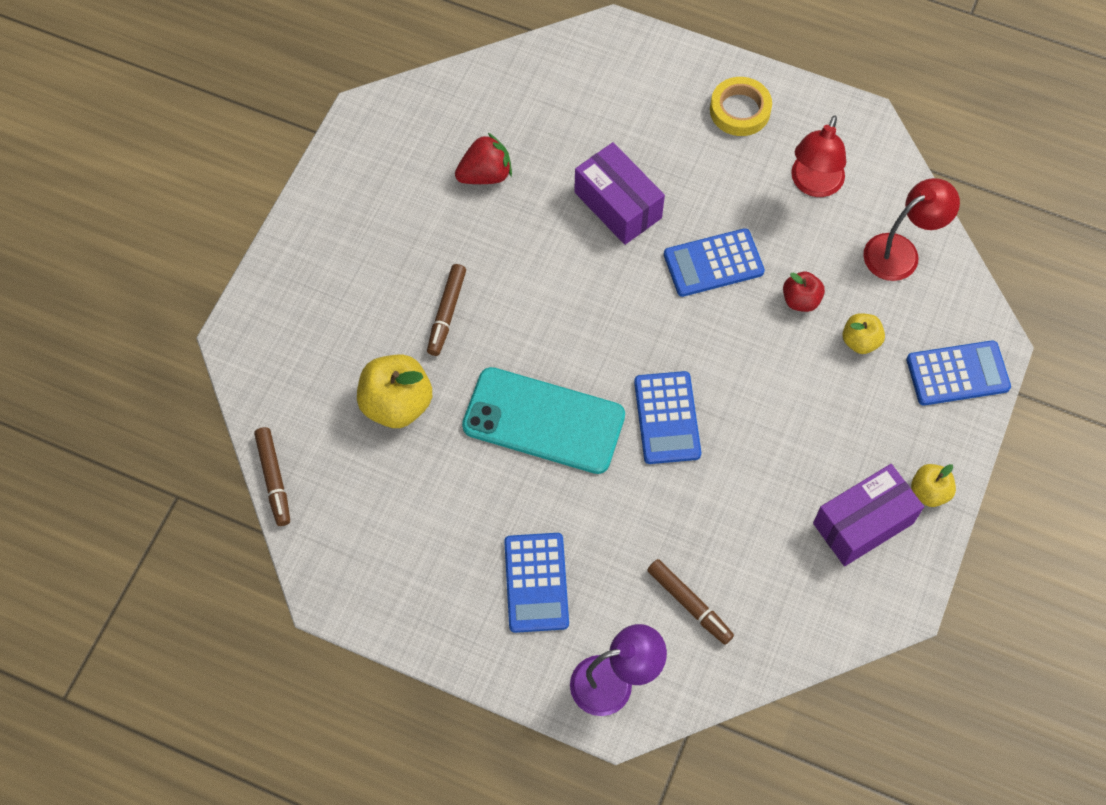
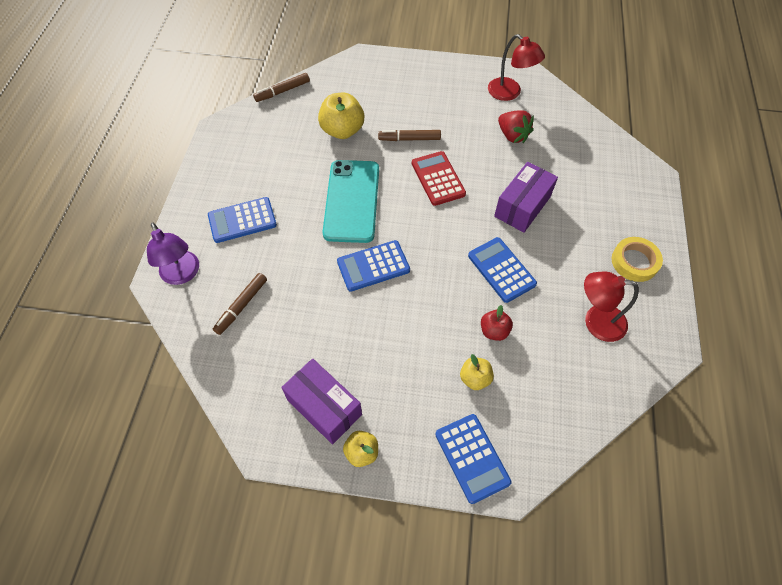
camera: 75 degrees right, 5 degrees down
red lamp [863,178,960,281] -> red lamp moved to [488,34,545,101]
none -> red calculator [412,151,466,206]

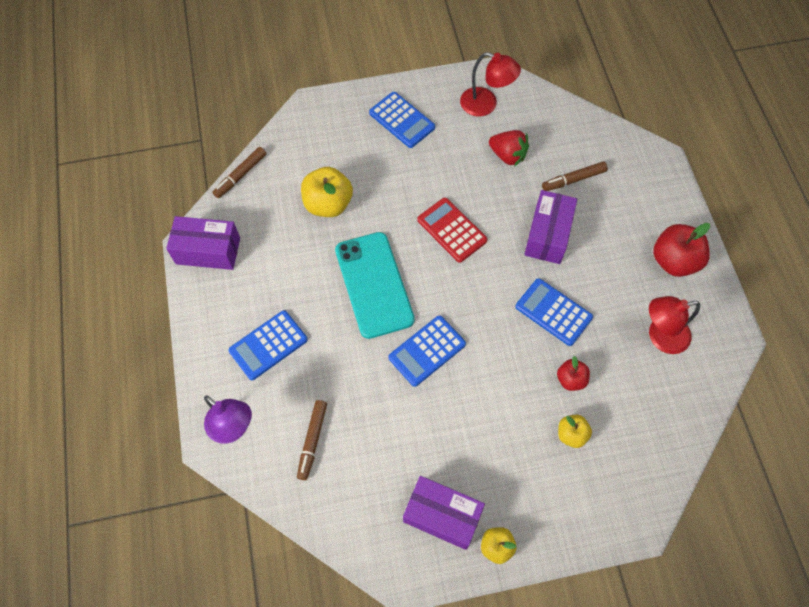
camera: 20 degrees left, 5 degrees up
brown marker [378,130,441,141] -> brown marker moved to [542,161,608,191]
blue calculator [435,414,512,504] -> blue calculator moved to [369,92,435,148]
yellow tape [612,237,663,282] -> red apple [653,223,710,277]
none -> purple box [166,216,240,270]

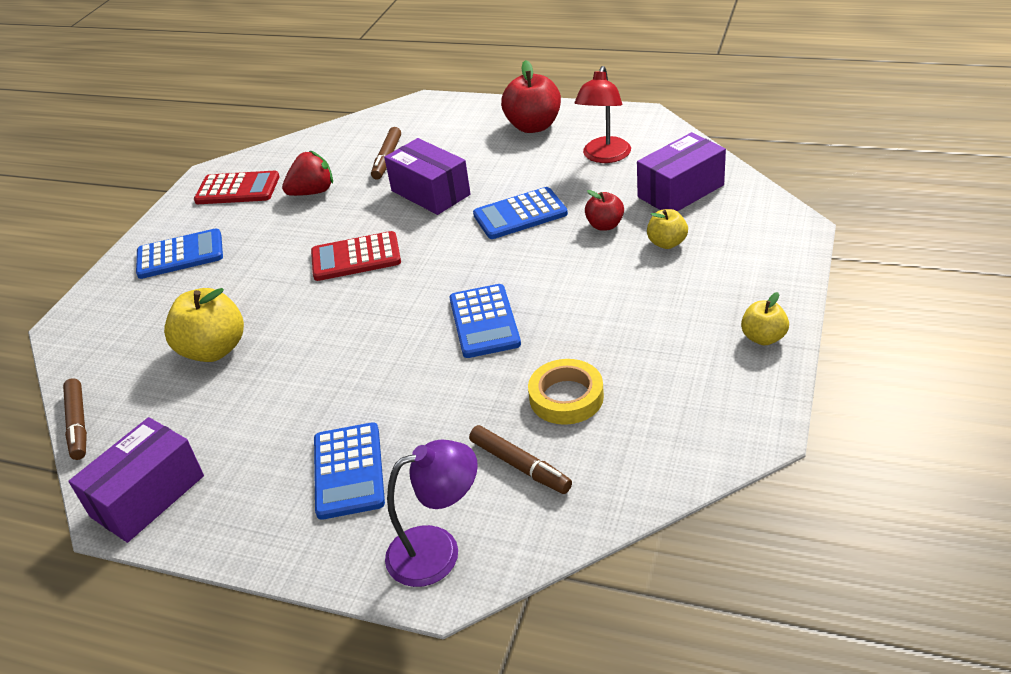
camera: 55 degrees left, 25 degrees down
turquoise phone [335,232,415,339] -> none
purple box [403,476,485,550] -> purple box moved to [637,132,726,211]
red lamp [460,52,521,117] -> red calculator [194,171,280,204]
none -> yellow tape [528,359,604,425]

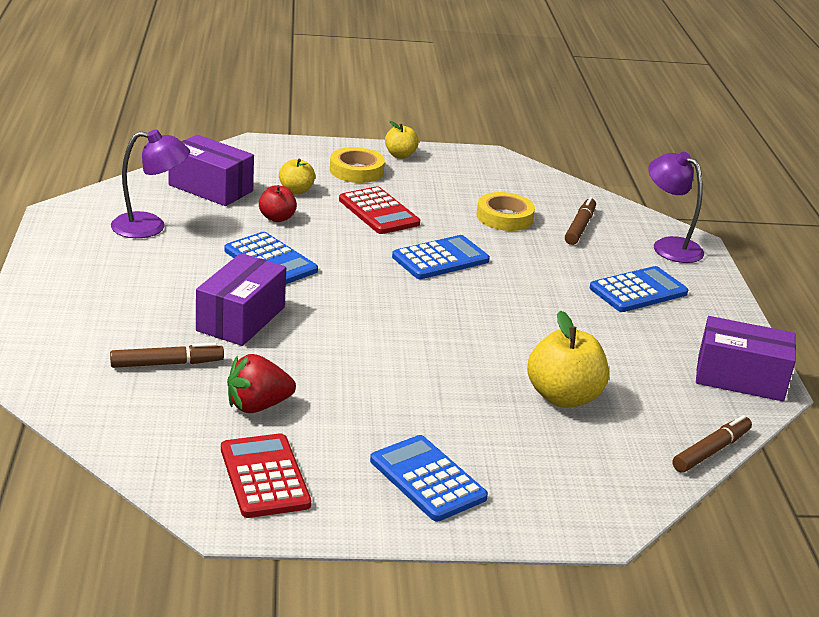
camera: 120 degrees left, 10 degrees down
red strawberry [282,150,333,196] -> red strawberry turned 60 degrees counterclockwise [227,354,296,413]
red calculator [311,231,401,281] -> red calculator moved to [339,186,420,234]
red apple [501,60,561,133] -> none
red lamp [574,66,631,163] -> purple lamp [111,129,190,238]
none -> yellow tape [330,147,385,183]

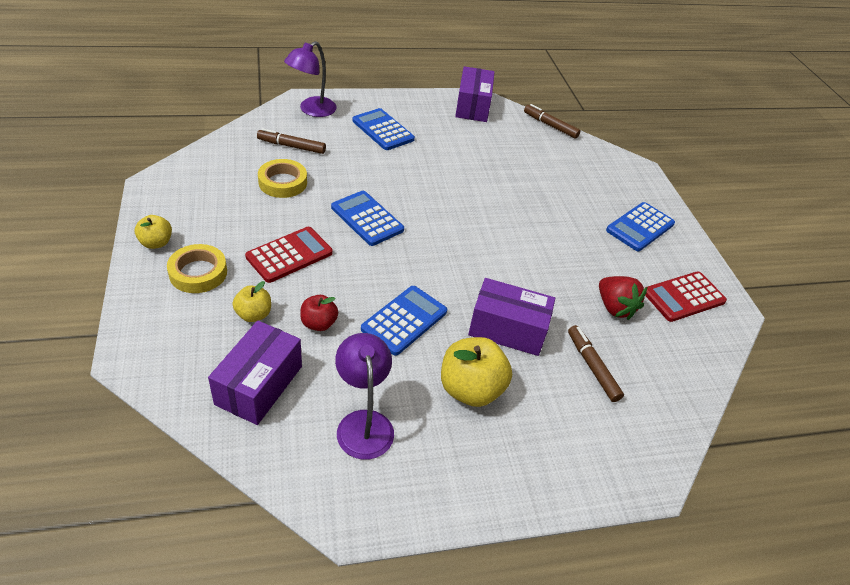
camera: 100 degrees left, 15 degrees up
yellow apple [527,311,609,408] -> yellow apple moved to [441,337,512,407]

